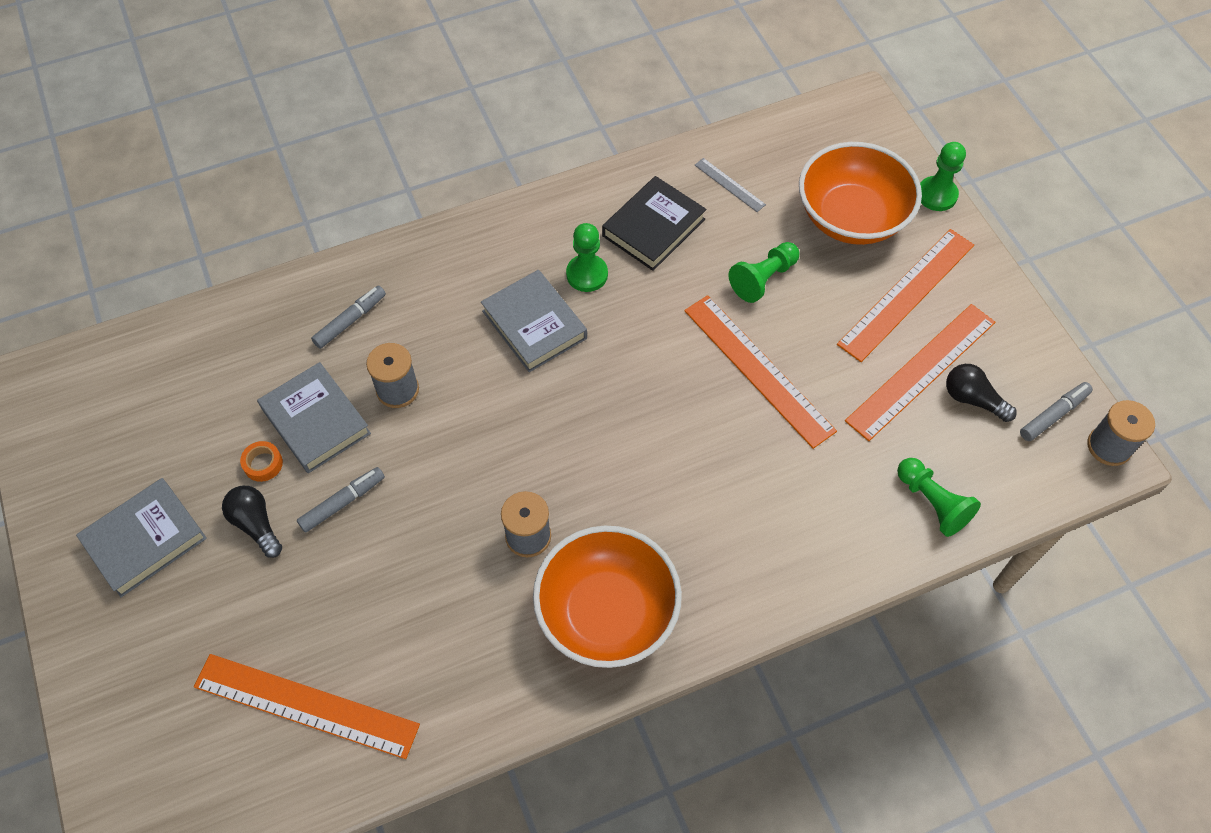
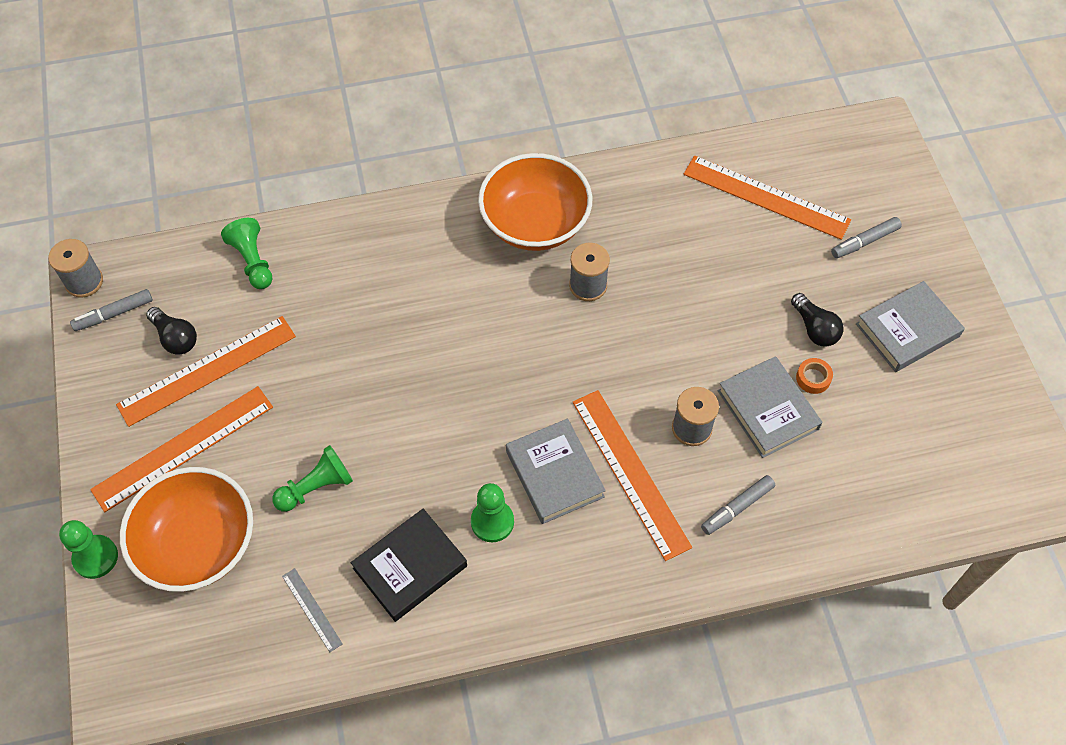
camera: 170 degrees left, 0 degrees up
grey marker [297,467,385,533] -> grey marker moved to [831,217,902,258]
orange ruler [684,295,837,449] -> orange ruler moved to [573,390,692,561]

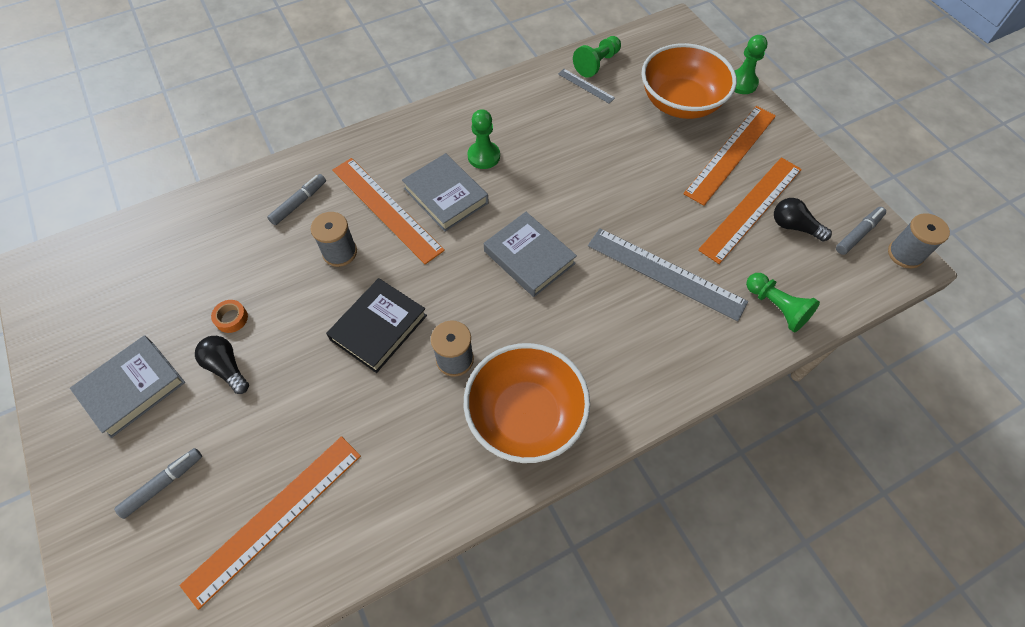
camera: 165 degrees right, 0 degrees up
green pawn [272,445,353,512] -> green pawn moved to [573,36,621,78]
black book [351,509,467,622] -> black book moved to [326,278,427,373]
orange ruler [683,156,851,240] -> orange ruler turned 60 degrees counterclockwise [179,436,361,610]
grey book [717,356,822,458] -> grey book moved to [484,212,577,297]
none -> grey ruler [588,228,748,322]

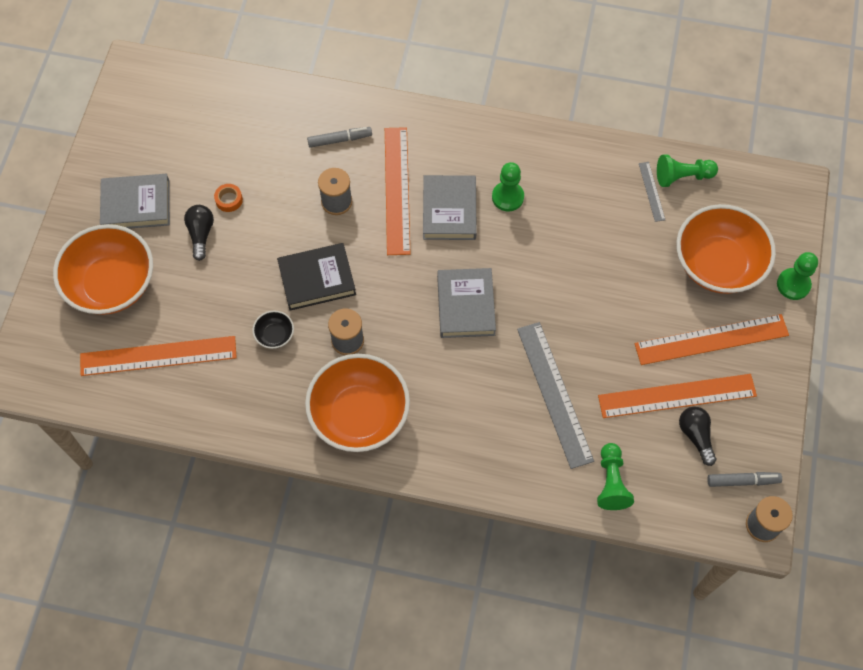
camera: 40 degrees right, 5 degrees up
grey marker [114,448,202,519] -> orange bowl [53,224,153,315]
none -> black bowl [253,310,294,349]

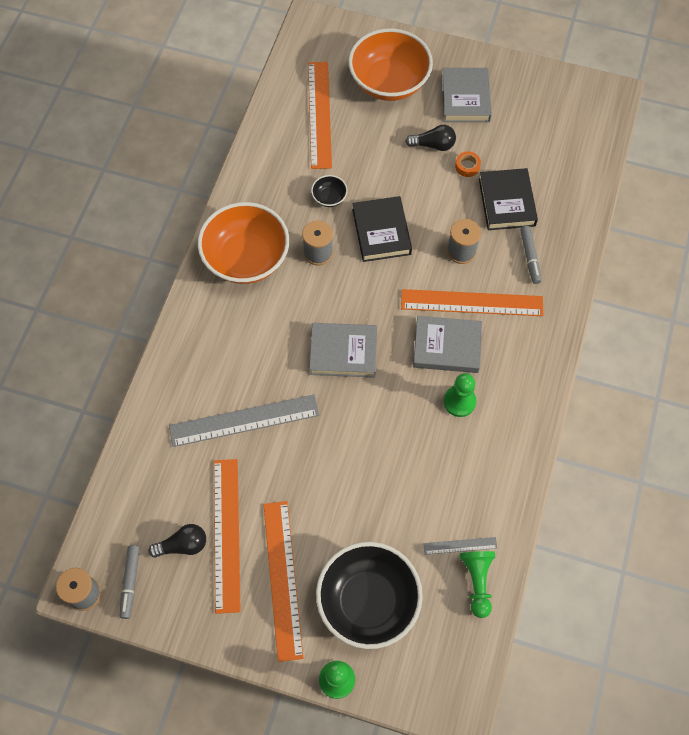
camera: 95 degrees right, 0 degrees up
green pawn [597,443,634,510] -> none
orange bowl [676,204,776,294] -> black bowl [316,542,423,649]
none -> black book [479,168,538,230]

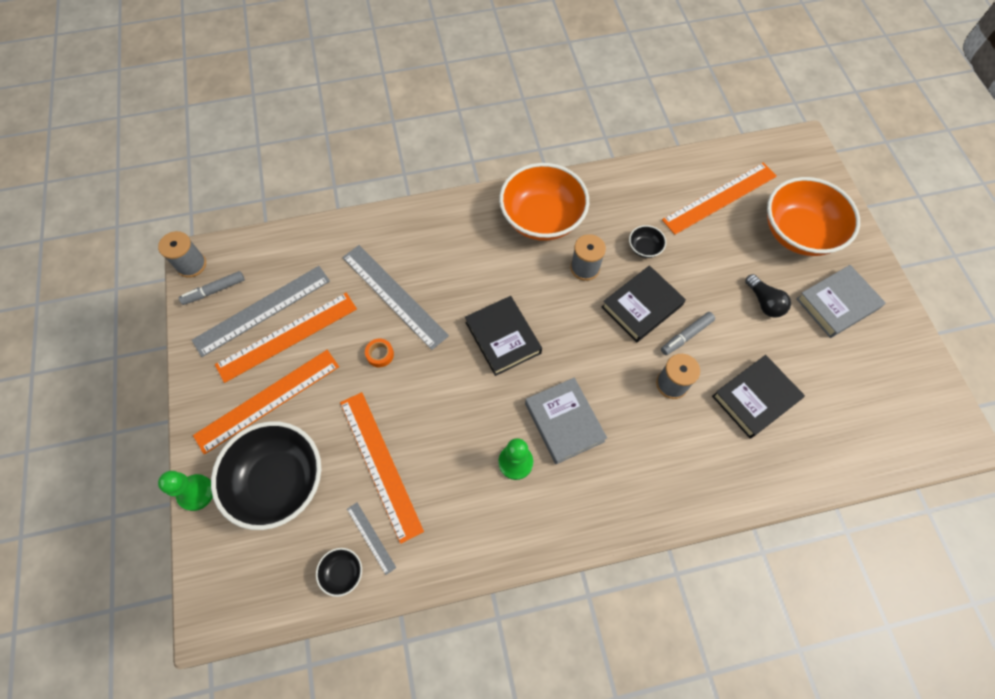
camera: 60 degrees right, 0 degrees up
black light bulb [149,524,206,558] -> grey ruler [192,266,330,357]
grey book [309,323,377,378] -> black book [465,296,542,376]
orange ruler [401,289,543,316] -> orange ruler moved to [340,392,424,544]
orange tape [455,151,481,177] -> orange tape moved to [365,339,394,367]
green pawn [460,551,495,618] -> black bowl [316,548,362,597]
grey marker [520,226,542,284] -> grey marker moved to [661,312,715,355]

